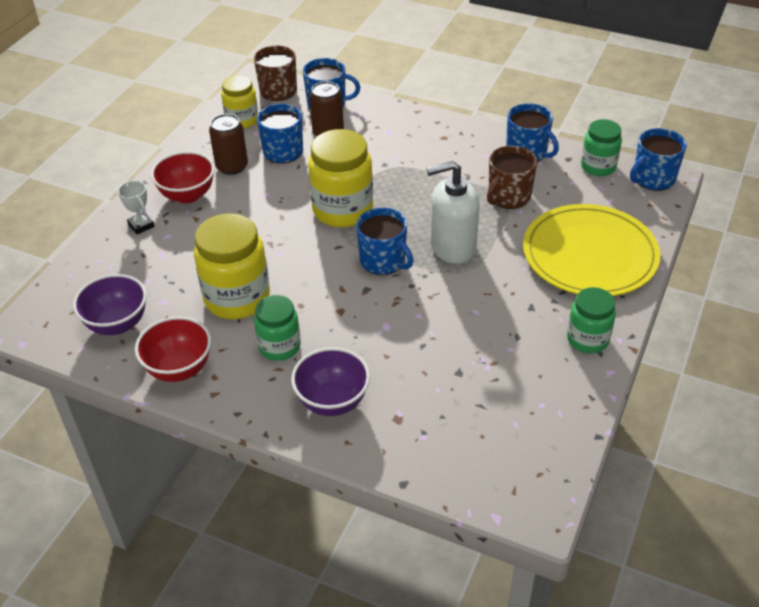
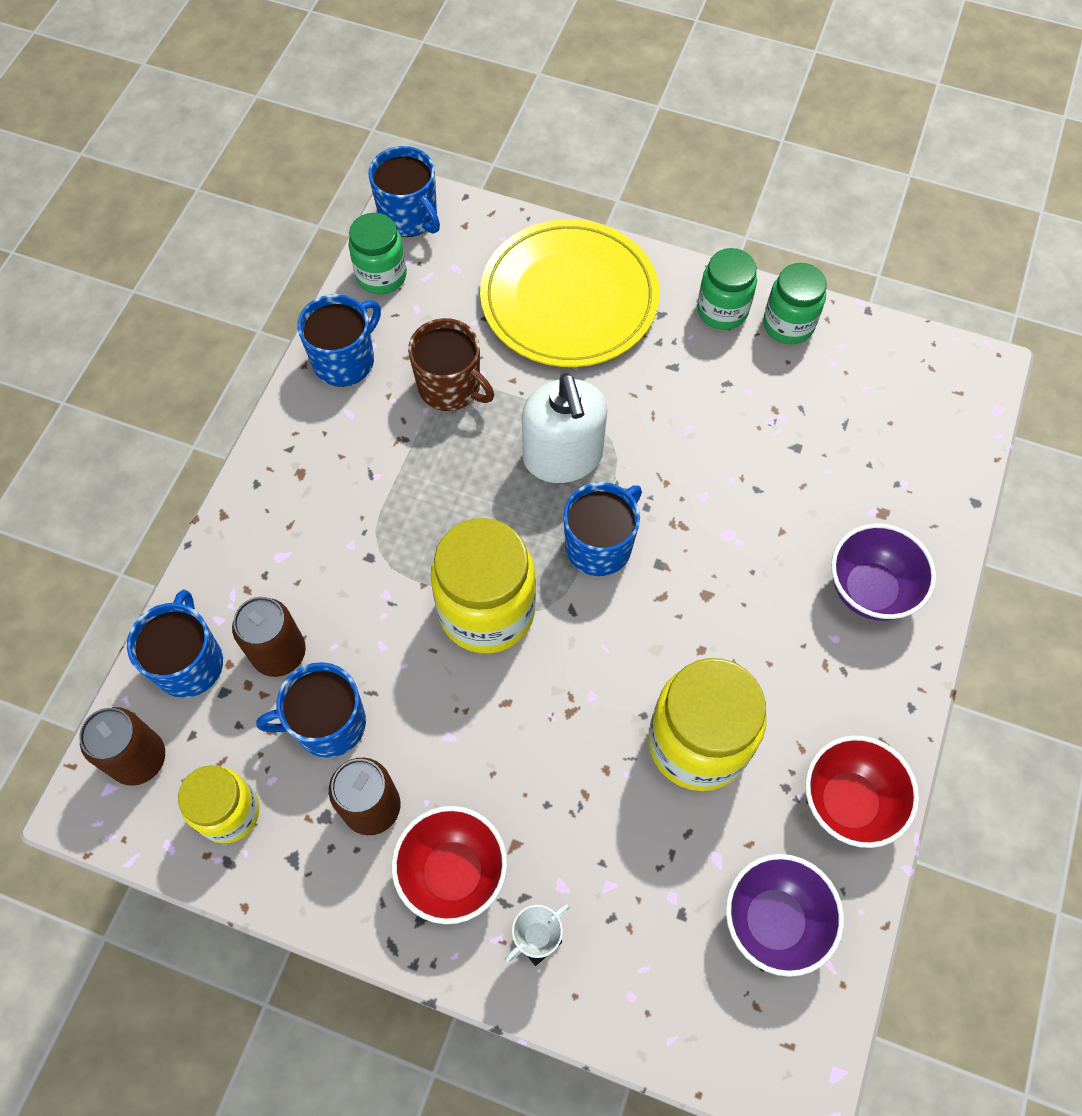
camera: 95 degrees left, 20 degrees up
brown mug [254,46,297,101] -> brown can [79,707,165,786]
green jar [254,295,301,361] -> green jar moved to [763,263,827,344]

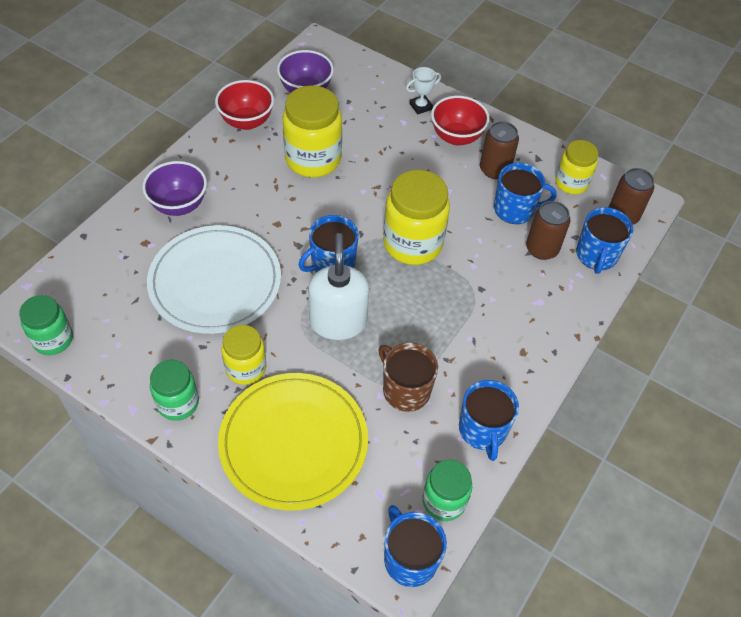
camera: 170 degrees left, 10 degrees down
blue mug [297,294,381,387] -> blue mug turned 60 degrees counterclockwise [459,380,519,461]
green jar [763,263,827,344] -> green jar moved to [19,295,73,355]
none -> white plate [147,225,281,334]
none -> yellow jar [221,325,266,385]

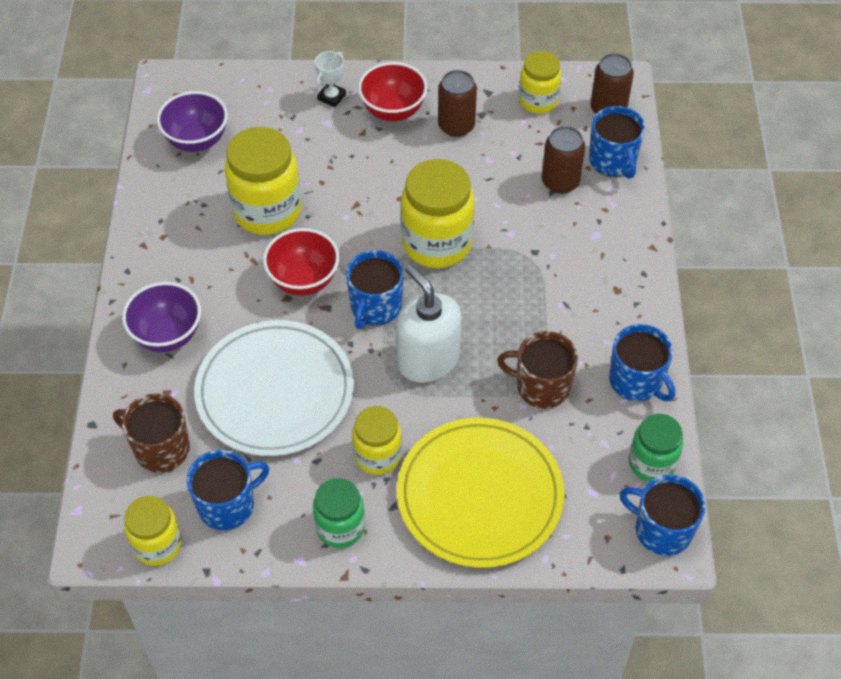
camera: 30 degrees left, 0 degrees up
green jar [19,295,73,355] -> yellow jar [124,496,182,566]
red bowl [215,80,274,130] -> red bowl moved to [263,228,339,296]
blue mug [494,163,557,224] -> blue mug moved to [187,450,269,530]
none -> brown mug [113,393,190,472]

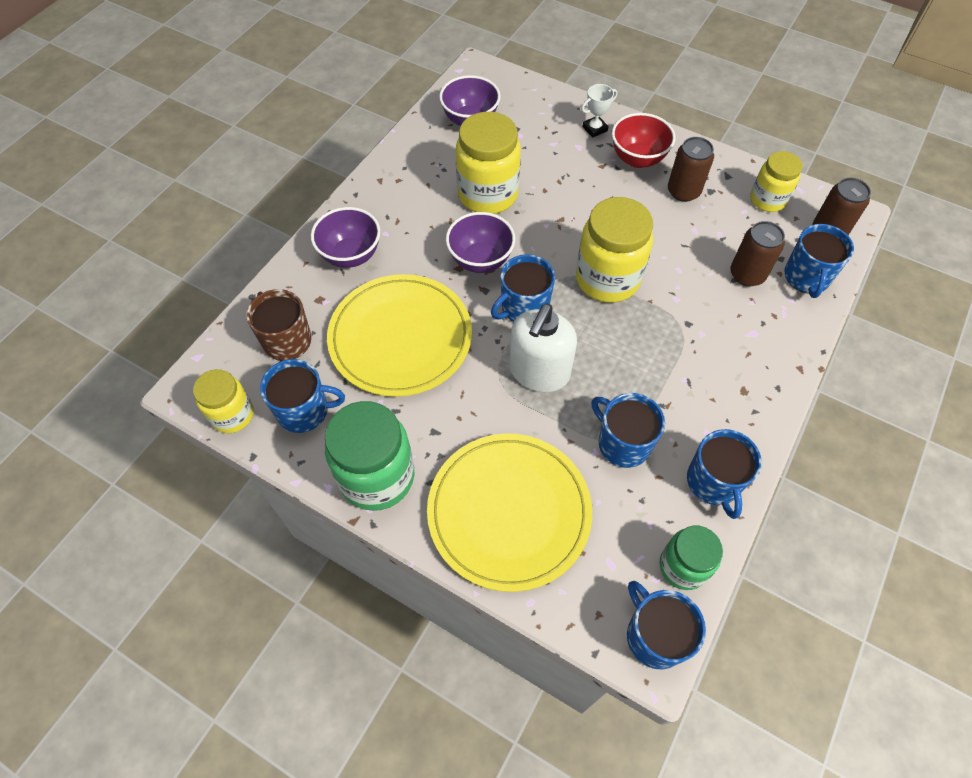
camera: 30 degrees right, 5 degrees up
white plate [194,320,354,456] -> yellow plate [327,274,472,397]
red bowl [263,228,339,296] -> purple bowl [446,212,515,273]
green jar [313,478,365,548] -> green jar [325,401,414,511], size x1.65
yellow jar [352,406,402,475] -> none
white soap dispenser [396,264,461,383] -> white soap dispenser turned 150 degrees counterclockwise [509,303,577,392]
brown mug [497,331,578,409] -> blue mug [591,393,665,468]

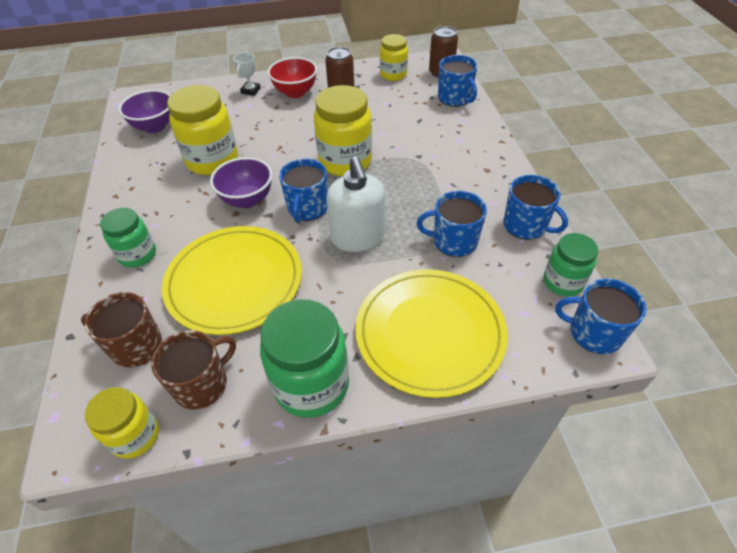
camera: 40 degrees left, 10 degrees down
blue mug [260,359,345,433] -> brown mug [151,330,236,409]
purple bowl [311,207,380,268] -> green jar [100,208,156,268]
brown can [730,221,785,286] -> none

